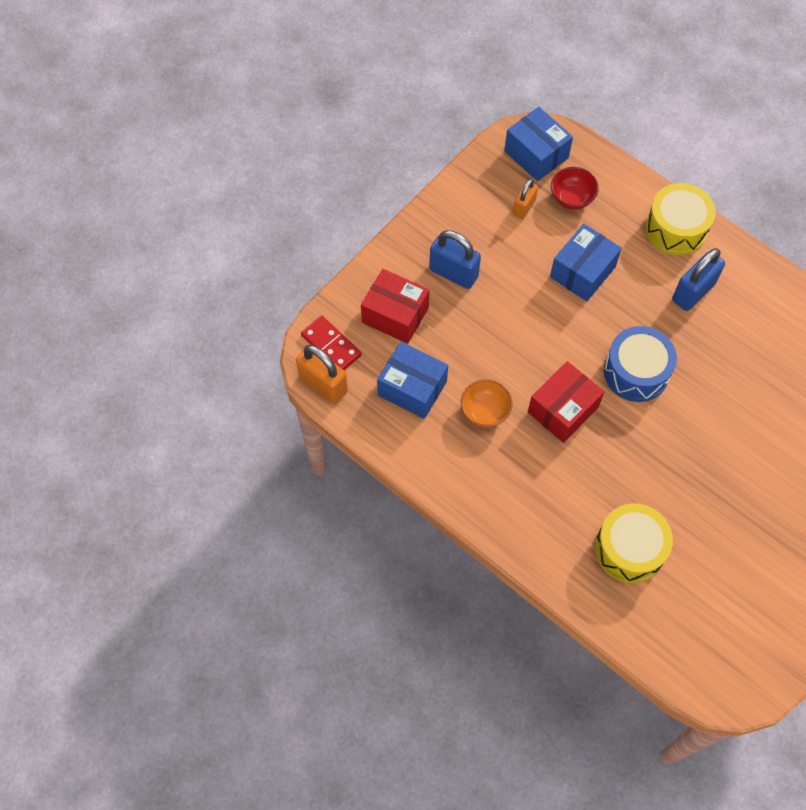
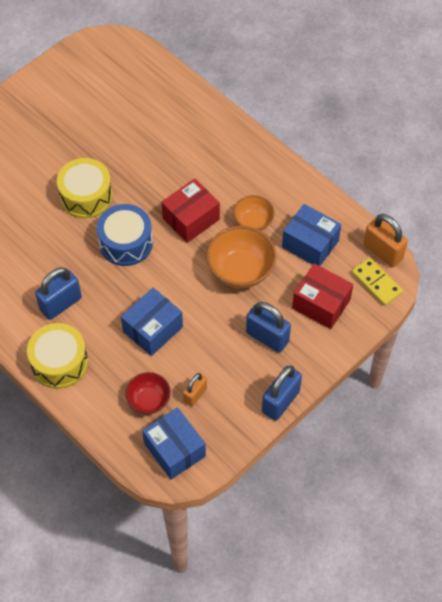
camera: 175 degrees left, 5 degrees down
red domino [301,316,361,370] -> yellow domino [352,258,403,306]
yellow drum [595,503,673,583] -> yellow drum moved to [57,158,113,219]
none -> orange bowl [206,226,277,289]
none -> blue padlock [262,365,302,421]

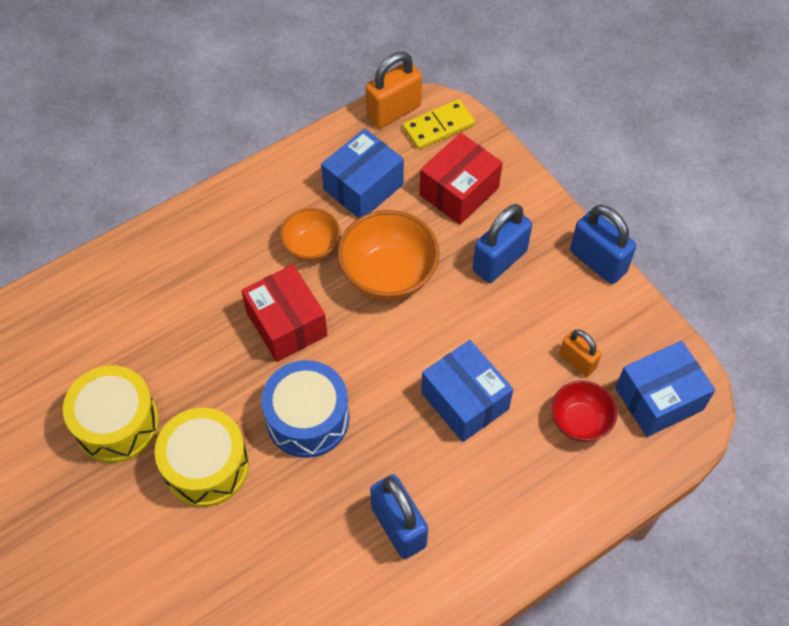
camera: 80 degrees left, 0 degrees up
yellow drum [27,323,88,389] -> yellow drum moved to [63,365,159,463]

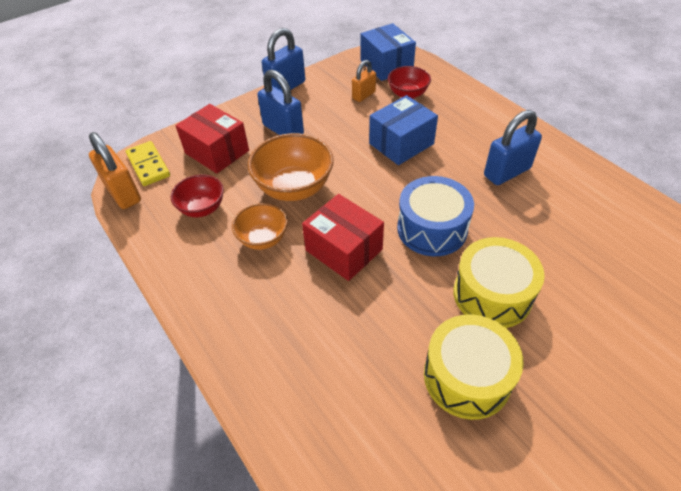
camera: 90 degrees left, 10 degrees down
red box [241,265,327,362] -> red box turned 75 degrees clockwise [302,194,384,281]
blue box [321,129,404,218] -> red bowl [170,174,224,217]

